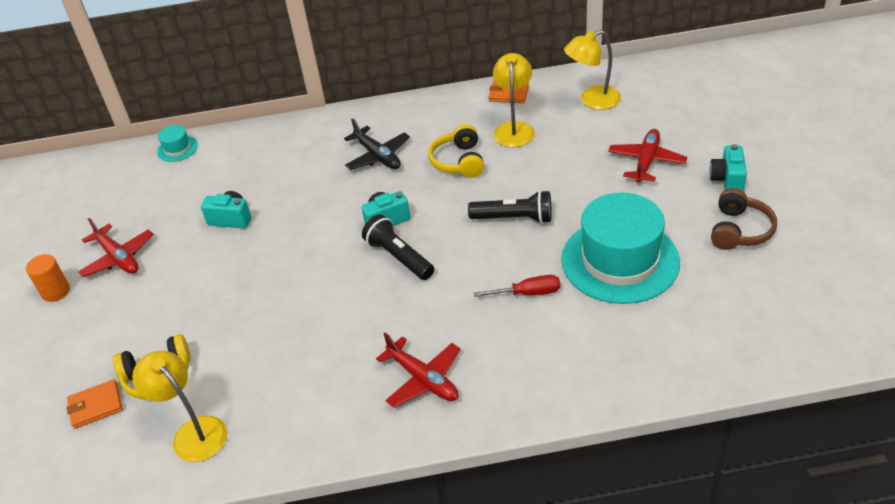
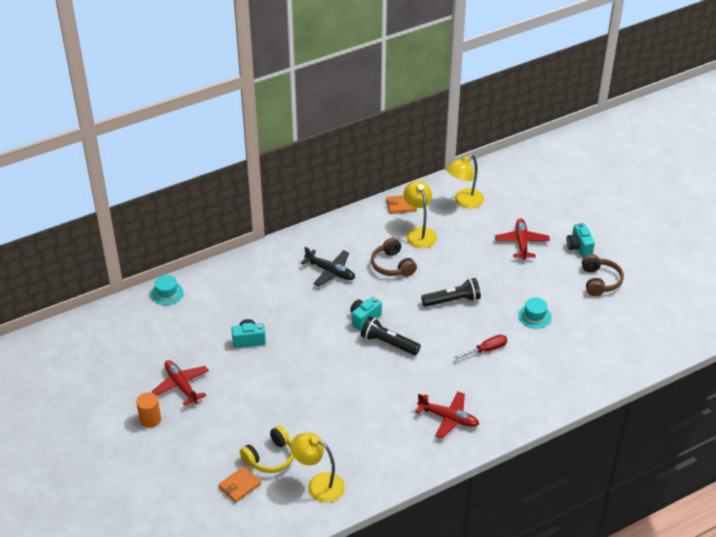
camera: 25 degrees left, 0 degrees up
red plane [78,218,154,277] -> red plane turned 150 degrees counterclockwise [152,360,209,406]
yellow headphones [428,124,484,178] -> brown headphones [371,237,417,277]
turquoise hat [561,193,680,304] -> turquoise hat [518,297,551,329], size x0.42

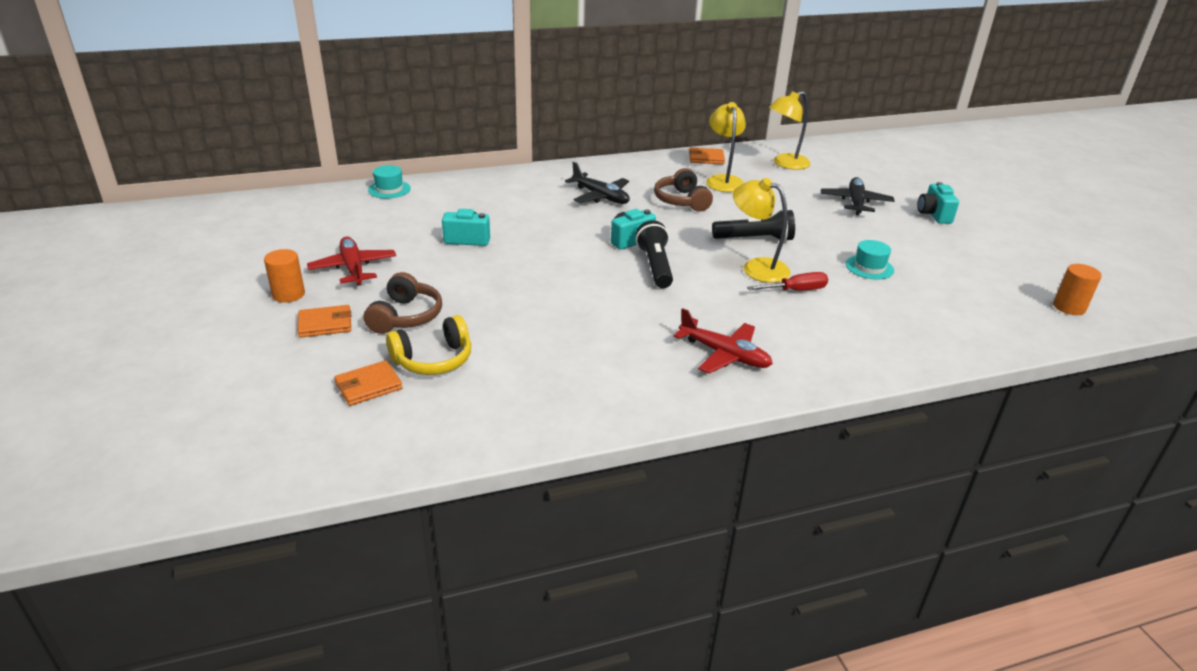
camera: 10 degrees right, 10 degrees down
yellow lamp [291,432,345,502] -> yellow lamp moved to [733,178,791,283]
black flashlight [361,316,421,355] -> black flashlight turned 45 degrees clockwise [636,220,673,288]
red plane [495,218,550,260] -> black plane [821,177,894,215]
brown headphones [582,254,624,296] -> brown headphones moved to [364,272,442,334]
none -> orange wallet [298,305,351,338]
none -> orange cylinder [1053,264,1102,315]

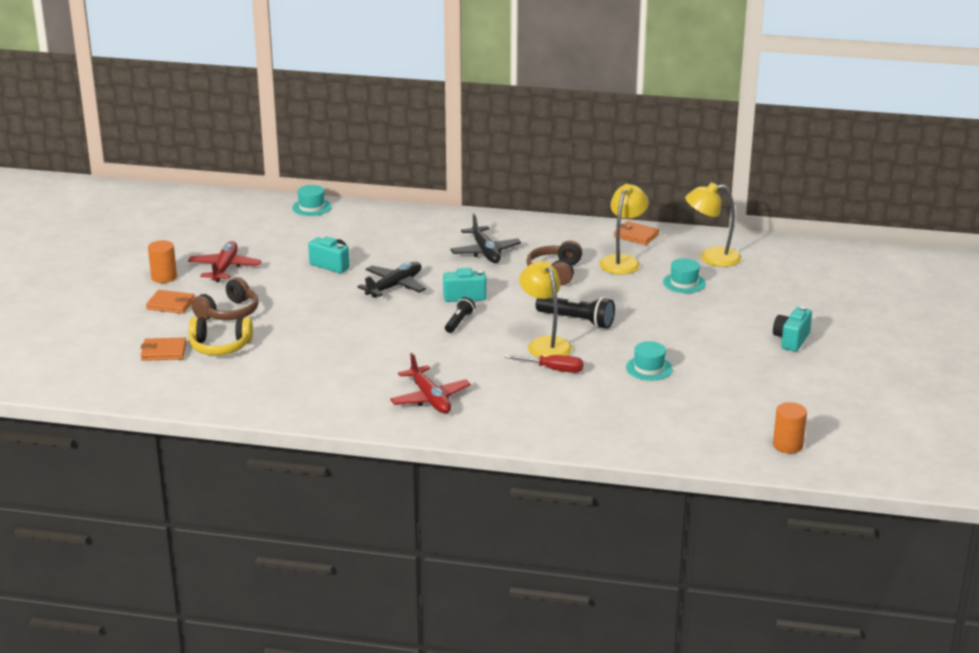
camera: 30 degrees right, 5 degrees down
black flashlight [636,220,673,288] -> black flashlight [445,297,475,333], size x0.60
black plane [821,177,894,215] -> black plane moved to [357,262,426,298]
none -> turquoise hat [663,258,706,293]

